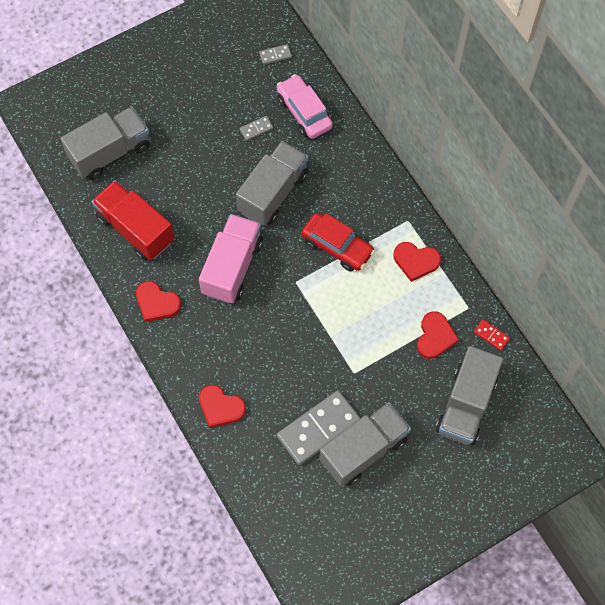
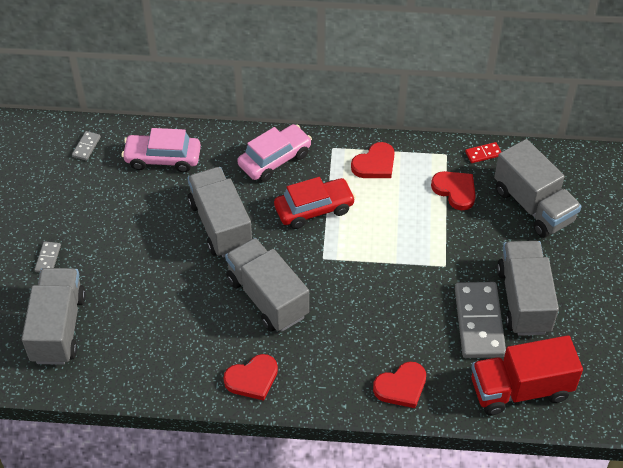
camera: 55 degrees left, 15 degrees down
red truck [92,180,174,261] -> red truck moved to [471,335,583,415]
pink truck [199,214,263,304] -> grey truck [225,238,309,331]
grey domino [240,116,273,141] -> grey domino moved to [34,241,61,272]
none -> pink car [237,124,312,182]

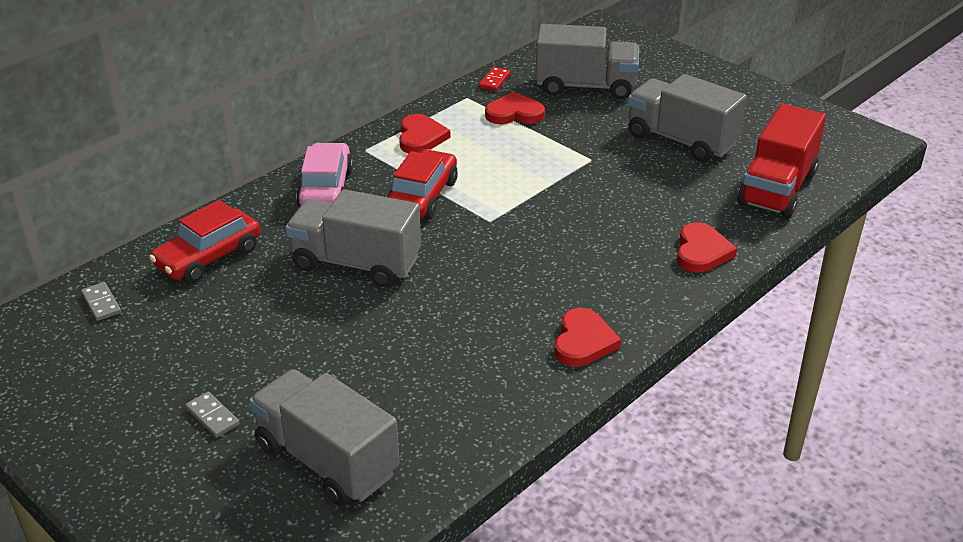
camera: 50 degrees left, 15 degrees down
pink car [122,128,201,172] -> red car [149,200,260,283]
grey truck [225,238,309,331] -> none
grey domino [455,282,506,358] -> none

